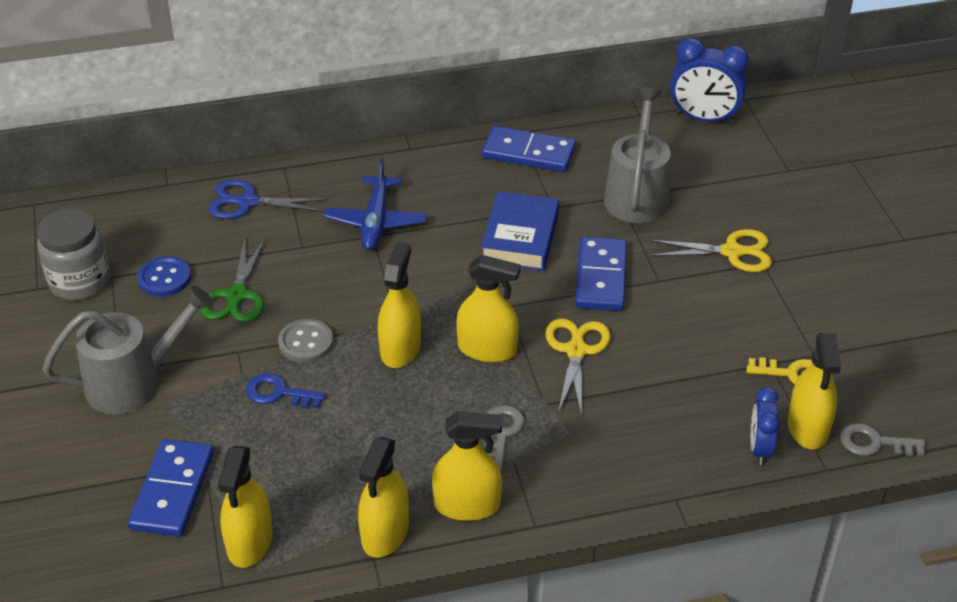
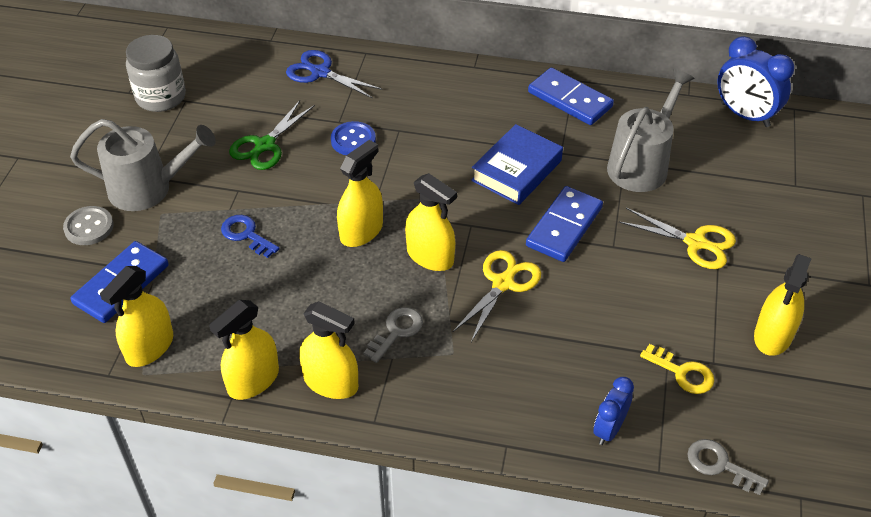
camera: 25 degrees right, 5 degrees up
blue button [137,256,191,297] -> blue button moved to [331,121,376,155]
grey button [278,319,333,363] -> grey button moved to [63,206,114,245]
blue plane [324,159,427,250] -> none
yellow spray bottle [788,333,841,450] -> yellow spray bottle moved to [754,254,812,356]

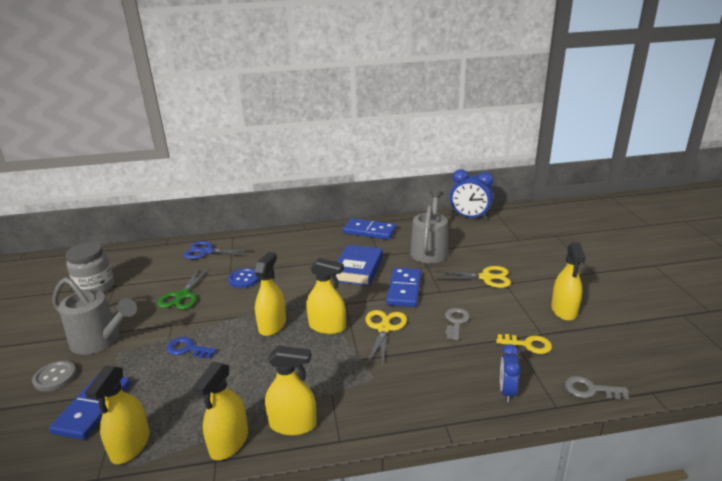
camera: 20 degrees left, 20 degrees down
grey watering can [70,119,216,211] -> grey watering can turned 45 degrees clockwise [52,277,137,355]
grey key [364,307,423,363] -> grey key moved to [445,308,470,340]

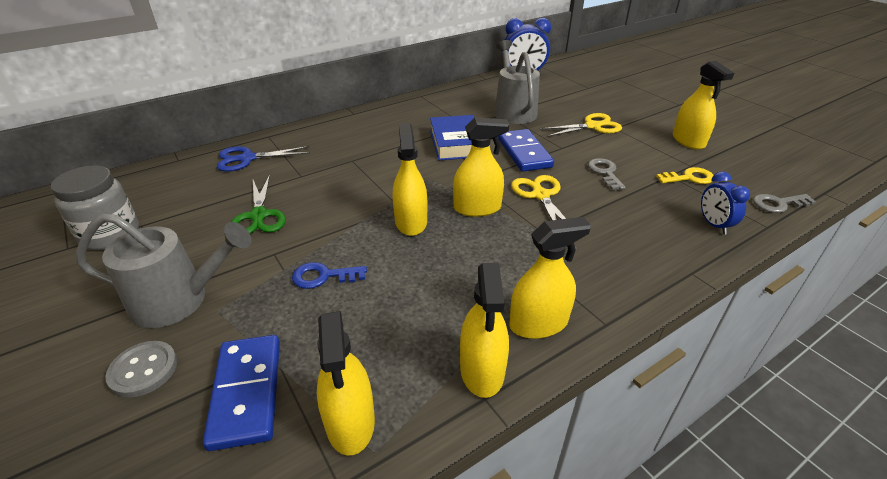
camera: 25 degrees left, 10 degrees up
blue button [228,268,260,288] -> none
blue domino [343,218,396,240] -> none

